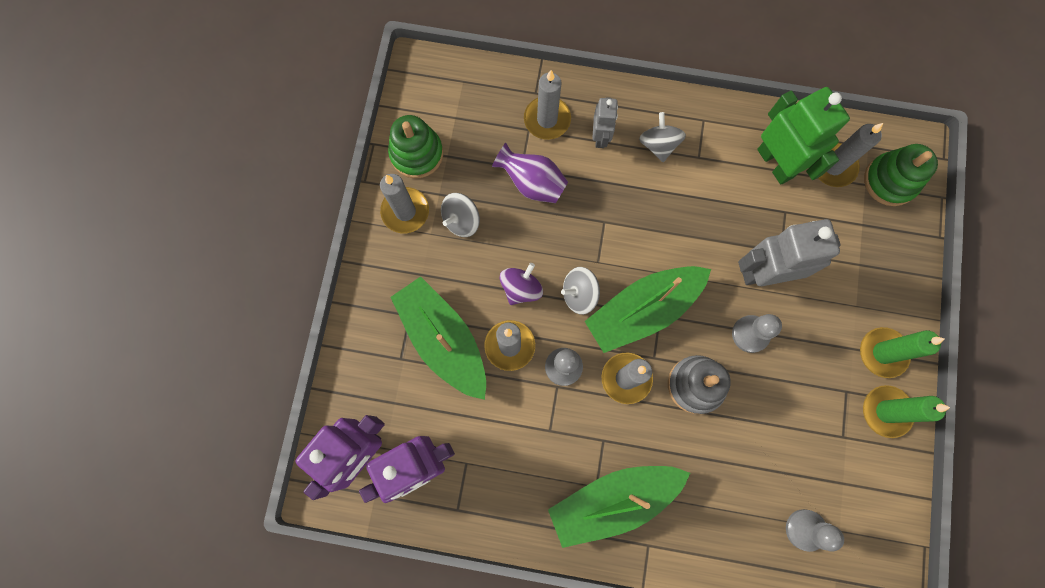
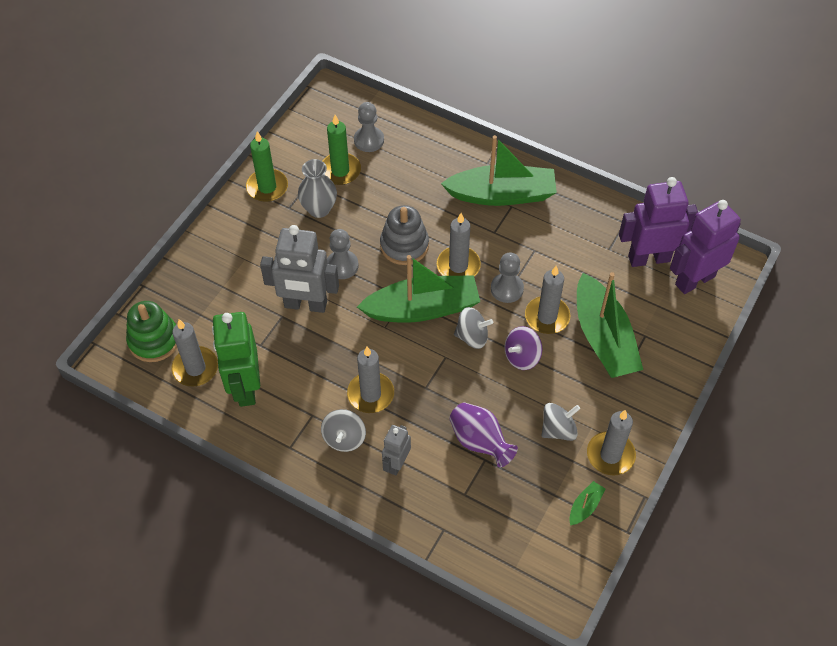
camera: 160 degrees left, 20 degrees down
green stacking toy [388,115,443,178] -> green boat [569,481,605,525]
grey candle [524,70,571,140] -> grey candle moved to [347,347,394,413]
green candle [860,327,945,378] -> green candle moved to [322,115,361,185]
none -> grey vase [298,159,337,218]

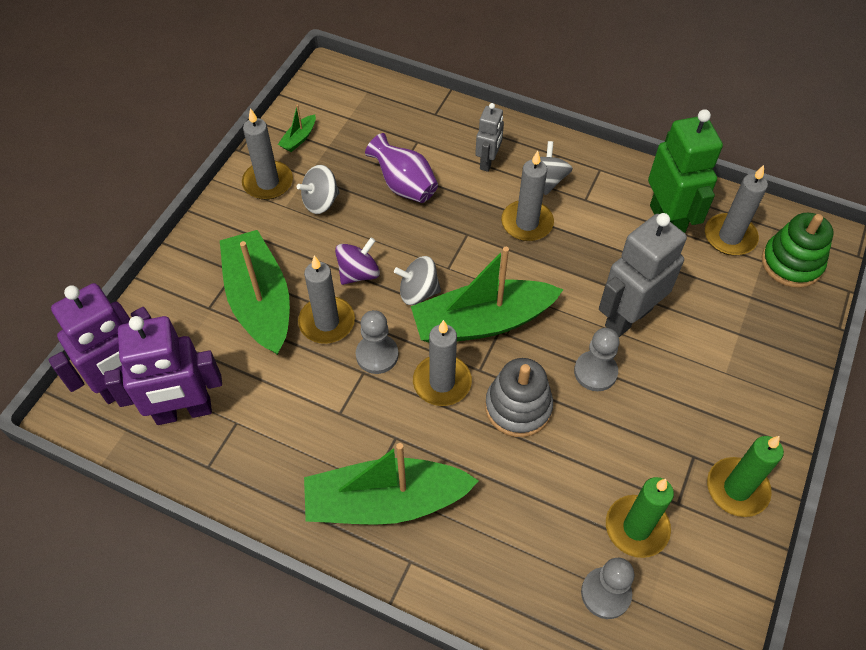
camera: 175 degrees right, 0 degrees up
grey robot [260,225,339,313] -> grey robot turned 45 degrees counterclockwise [599,213,687,337]
grey vase [298,159,337,218] -> none

